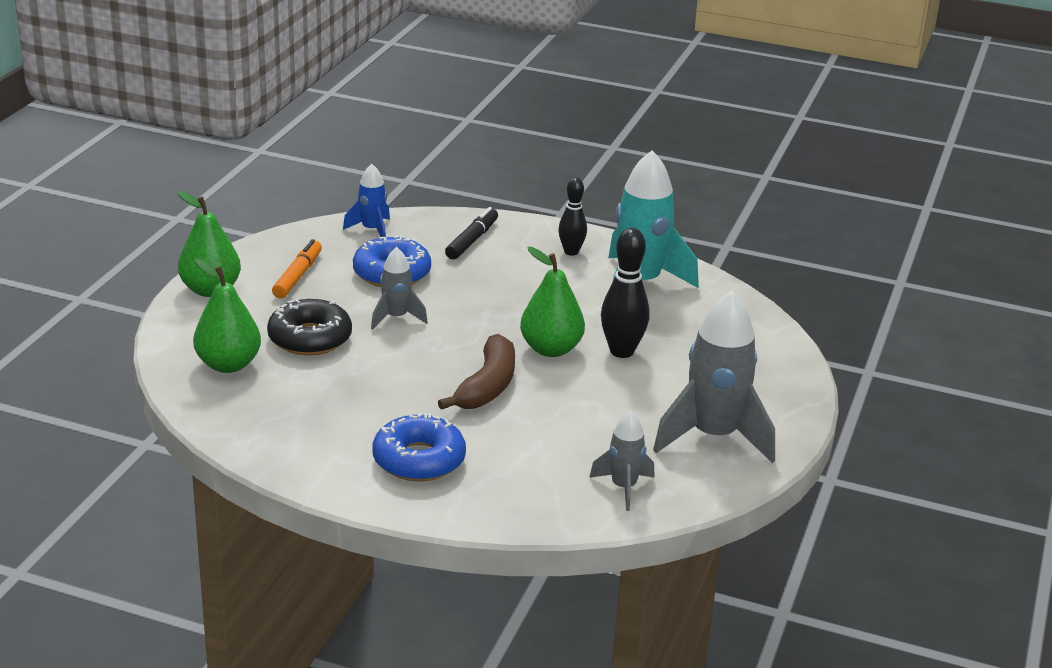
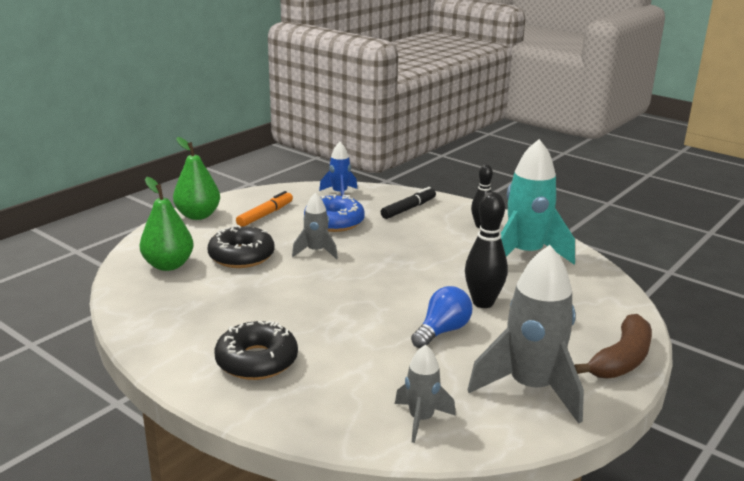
camera: 20 degrees right, 5 degrees down
blue donut [373,412,466,481] -> black donut [214,321,298,380]
brown banana [438,334,515,410] -> brown banana moved to [574,314,652,379]
green pear [520,247,585,357] -> none
none -> blue light bulb [411,286,472,348]

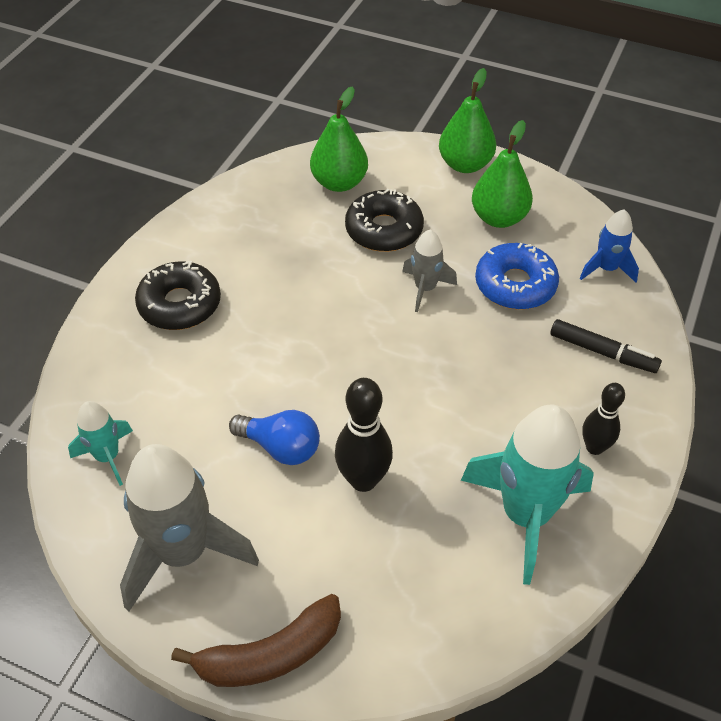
camera: 75 degrees right, 25 degrees up
orange marker [236,191,293,227] -> green pear [472,120,533,228]
grey rocket [395,345,456,443] -> turquoise rocket [68,401,133,486]
brown banana [574,314,652,379] -> brown banana turned 45 degrees counterclockwise [171,594,341,687]

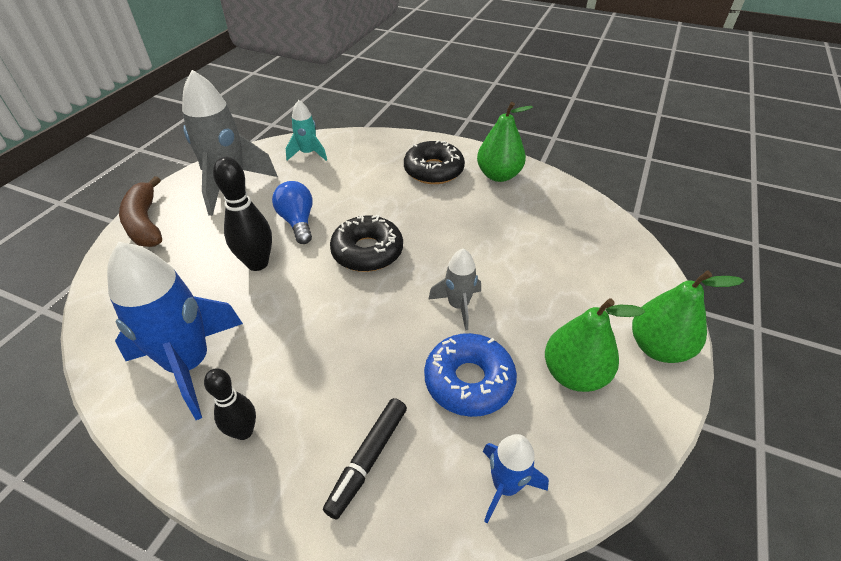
camera: 90 degrees right, 5 degrees down
blue light bulb [229,410,320,465] -> blue light bulb turned 135 degrees clockwise [272,181,312,244]
green pear [310,86,368,192] -> green pear moved to [477,102,533,182]
black donut [345,189,424,252] -> black donut moved to [330,215,403,272]
turquoise rocket [461,404,594,585] -> blue rocket [107,242,243,420]

